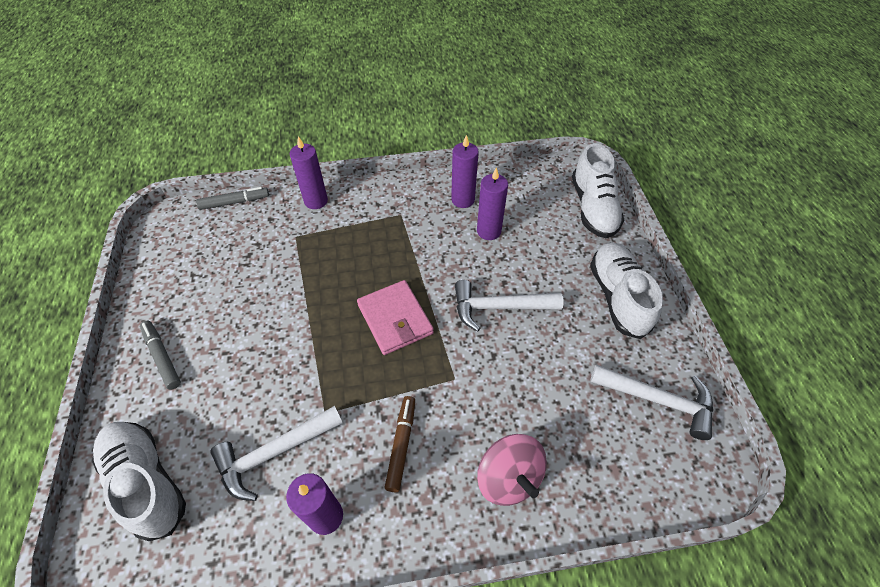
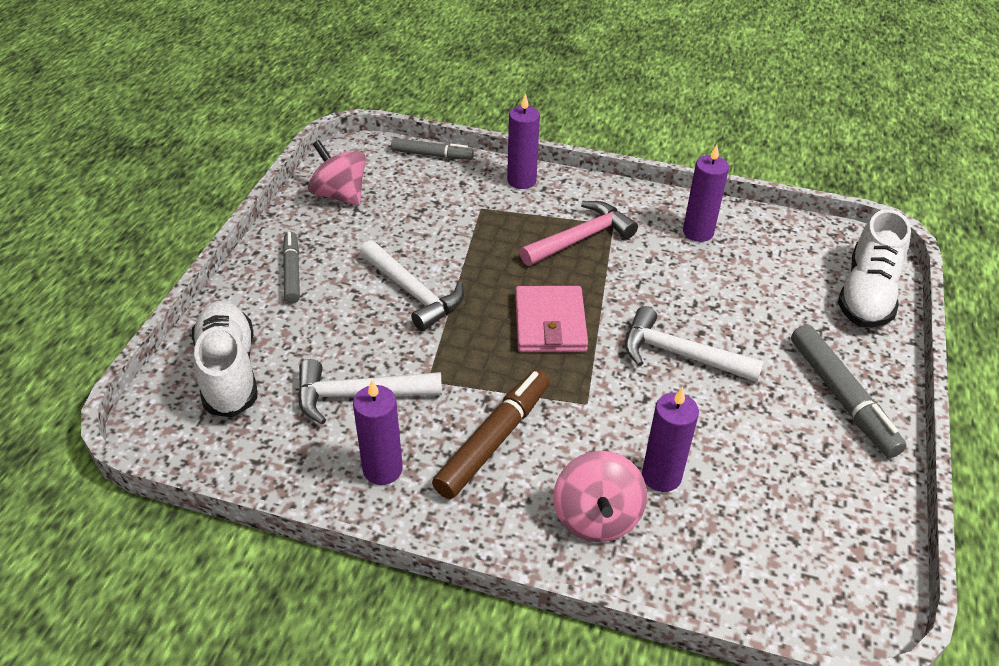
camera: 25 degrees right, 10 degrees down
brown marker [384,396,415,492] -> brown marker [432,370,550,499], size x1.54
purple candle [477,167,508,240] -> purple candle moved to [642,387,699,492]
white shoe [590,243,663,339] -> grey marker [791,324,907,458]
white hammer [590,364,713,440] -> white hammer moved to [360,240,464,331]
none -> pink spinning top [308,140,366,206]
none -> pink hammer [520,201,638,266]

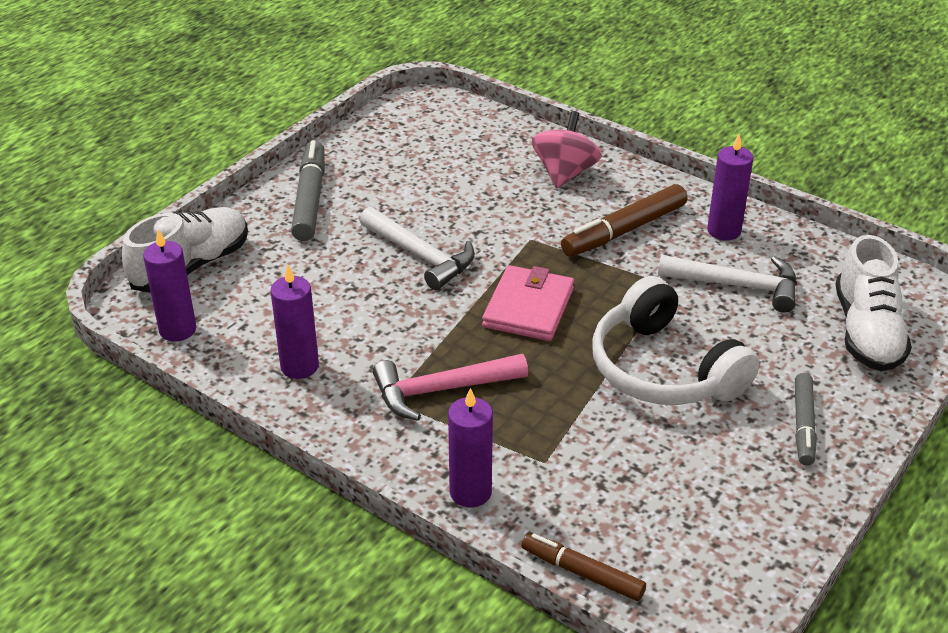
camera: 160 degrees left, 5 degrees down
pink spinning top [308,140,366,206] -> none
white hammer [360,240,464,331] -> white headphones [592,276,760,405]
grey marker [391,138,474,160] -> brown marker [521,533,646,601]
purple candle [642,387,699,492] -> purple candle moved to [143,229,196,342]

